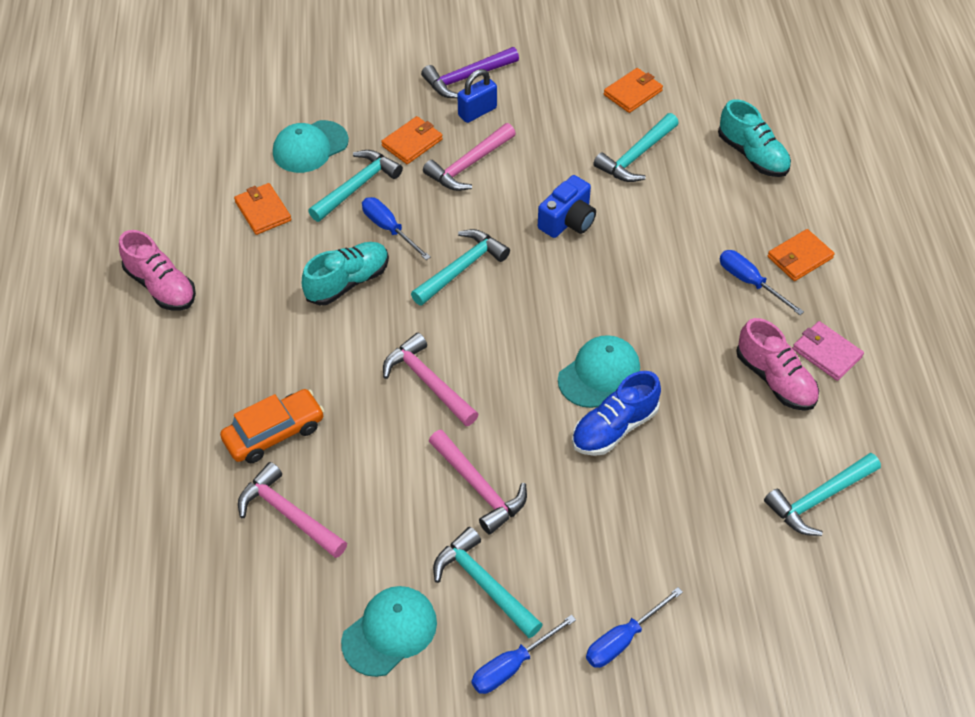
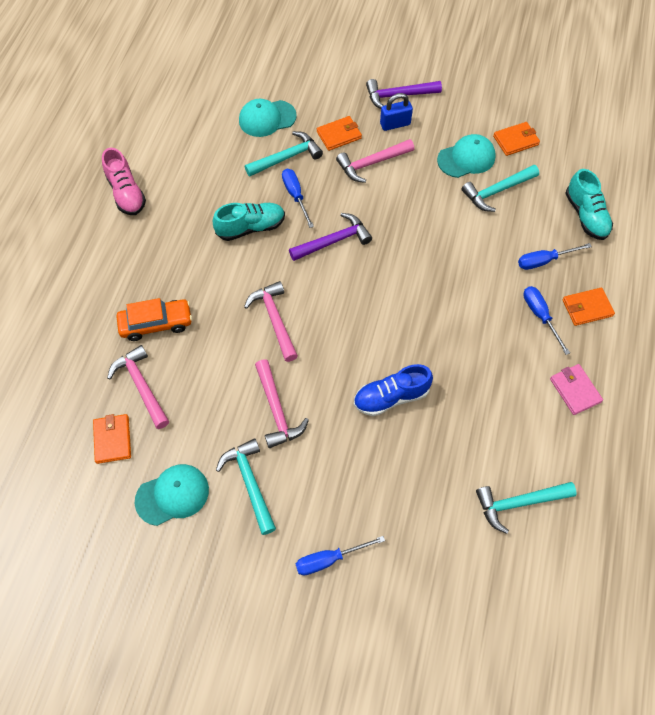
camera: 20 degrees right, 10 degrees up
orange wallet [234,183,291,235] -> orange wallet moved to [93,414,131,464]
turquoise hammer [411,229,510,306] -> purple hammer [289,213,372,261]
blue screwdriver [472,614,576,694] -> blue screwdriver moved to [518,243,592,270]
blue camera [538,175,596,238] -> none
turquoise cap [558,335,640,408] -> turquoise cap moved to [437,134,496,178]
pink shoe [736,318,819,411] -> none

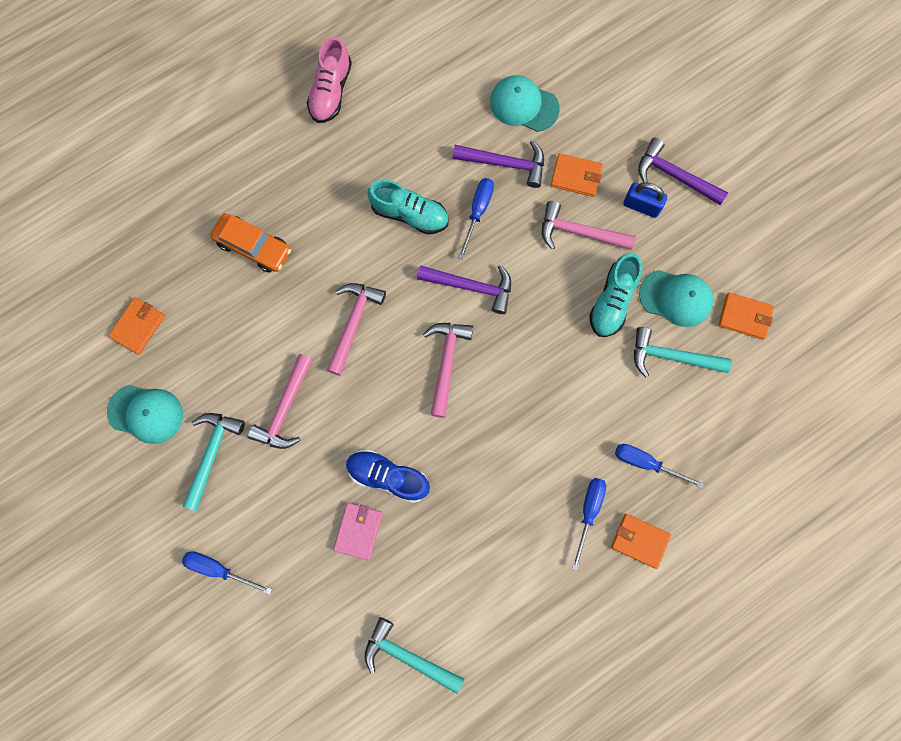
camera: 40 degrees right, 15 degrees up
pink hammer [107,345,169,429] -> pink hammer moved to [423,323,473,418]
turquoise hammer [245,131,323,177] -> purple hammer [453,140,544,188]
pink wallet [550,364,603,415] -> pink wallet moved to [333,503,383,560]
turquoise shoe [565,169,613,240] -> turquoise shoe moved to [589,253,642,337]

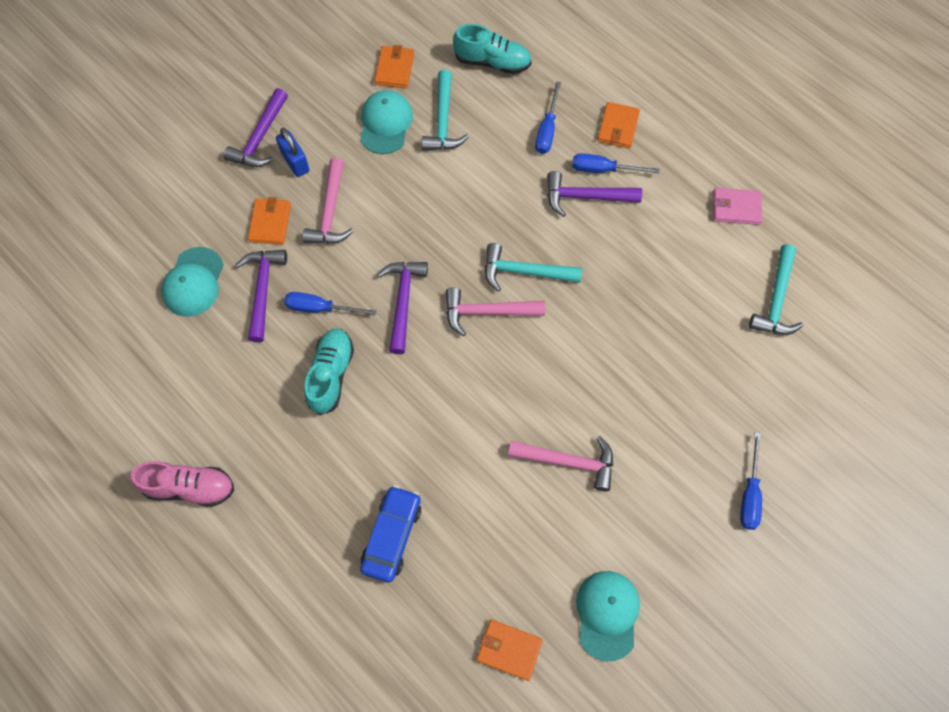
camera: 100 degrees left, 10 degrees down
turquoise hammer [183,413,245,511] -> turquoise hammer moved to [485,243,582,292]
orange car [210,213,291,273] -> blue car [360,485,421,582]
pink hammer [327,283,386,375] -> none
pink wallet [333,503,383,560] -> pink wallet moved to [713,188,762,225]
blue shoe [346,449,430,503] -> none
turquoise shoe [589,253,642,337] -> turquoise shoe moved to [453,24,531,74]
blue padlock [623,182,667,218] -> blue padlock turned 45 degrees counterclockwise [276,128,310,177]
none -> purple hammer [547,171,642,217]

